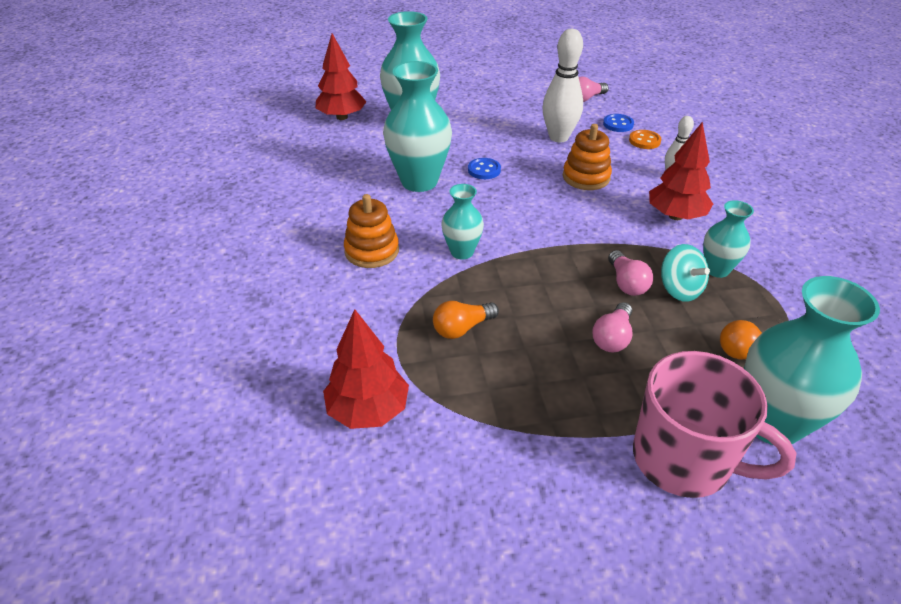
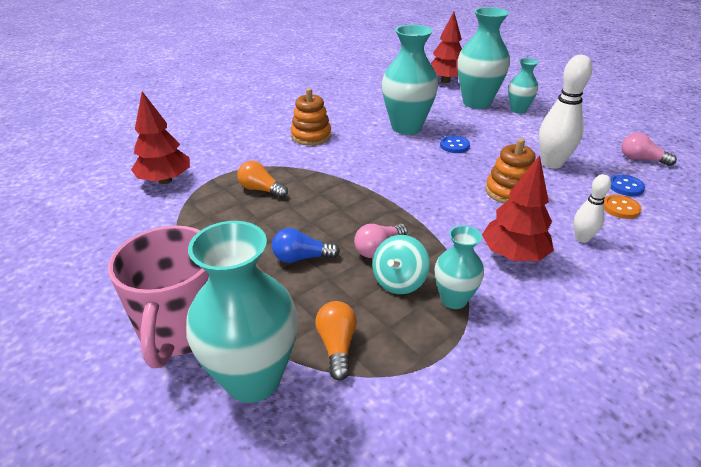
camera: 60 degrees right, 5 degrees down
turquoise vase [441,184,484,260] -> turquoise vase moved to [508,58,539,114]
pink light bulb [592,302,632,352] -> blue light bulb [272,228,340,263]

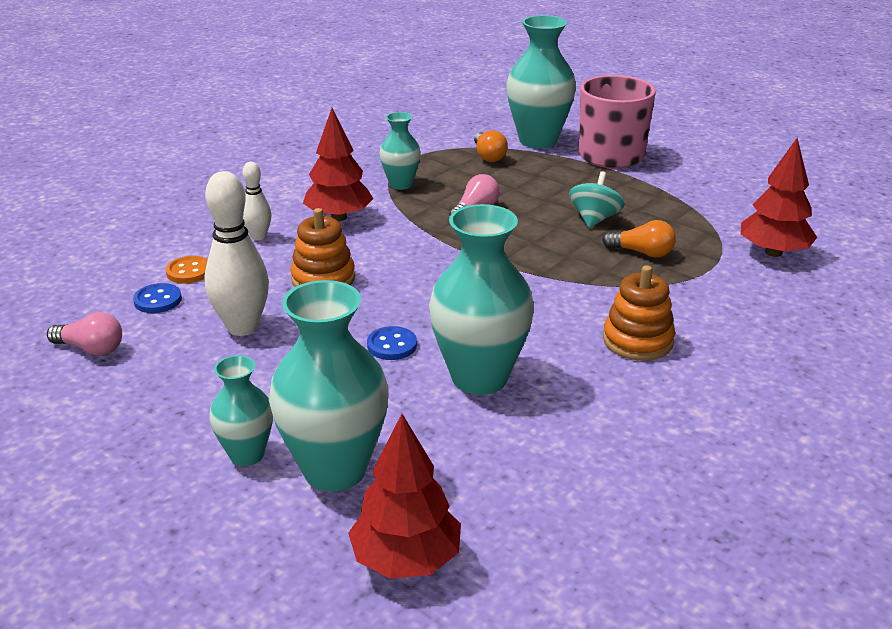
camera: 170 degrees right, 5 degrees down
blue light bulb [272,228,340,263] -> none
turquoise spinning top [373,235,430,294] -> turquoise spinning top moved to [569,171,625,228]

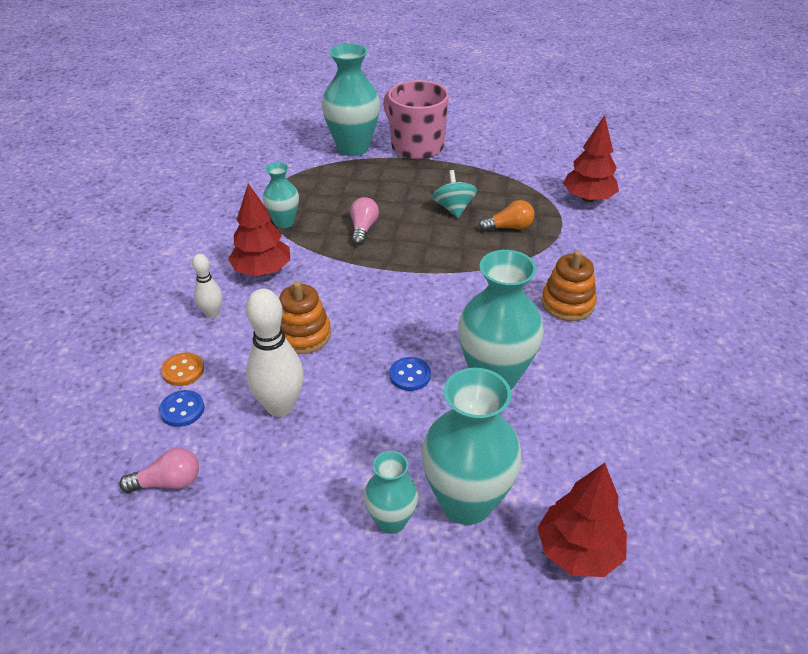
camera: 30 degrees left, 10 degrees up
orange light bulb [474,130,508,162] -> none

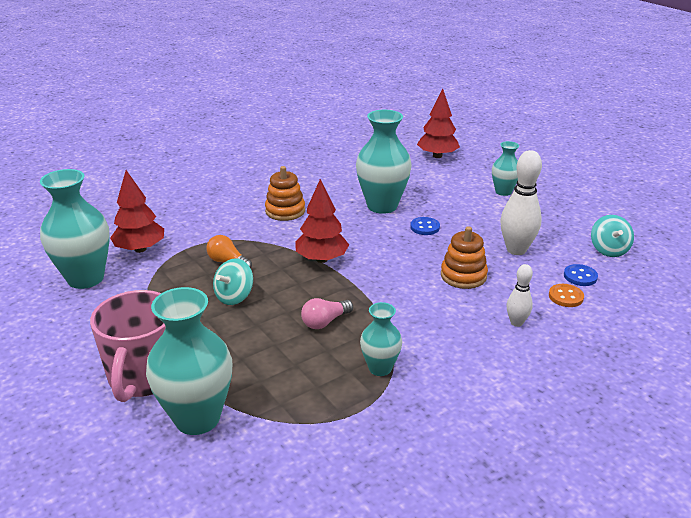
camera: 135 degrees left, 10 degrees down
pink light bulb [119,447,199,493] -> turquoise spinning top [591,215,634,257]
red tree [228,183,290,276] -> red tree moved to [296,179,349,263]
turquoise vase [421,368,522,525] -> turquoise vase moved to [40,169,110,289]

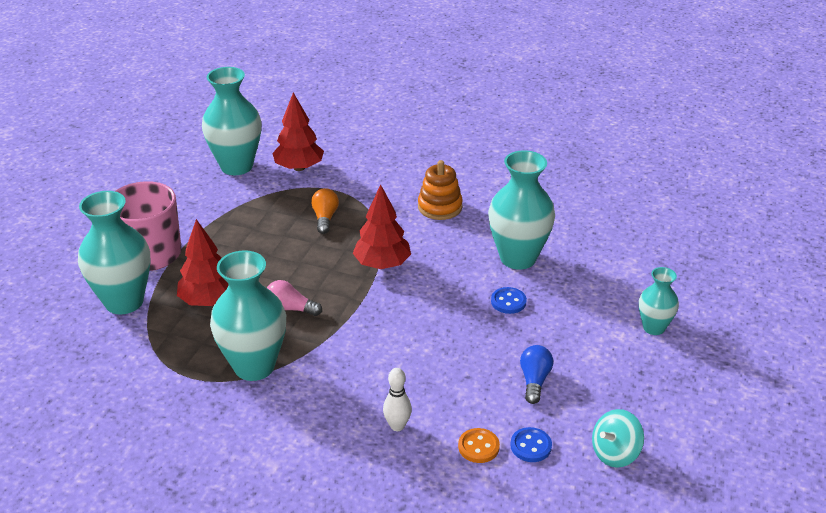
camera: 55 degrees right, 5 degrees up
turquoise spinning top [213,259,253,305] -> none
turquoise vase [360,302,402,376] -> turquoise vase [210,250,286,381], size x1.81
red tree [417,88,460,158] -> red tree moved to [177,219,229,306]
orange stacking toy [441,226,488,289] -> none
white bowling pin [501,150,542,255] -> blue light bulb [520,345,553,404]

